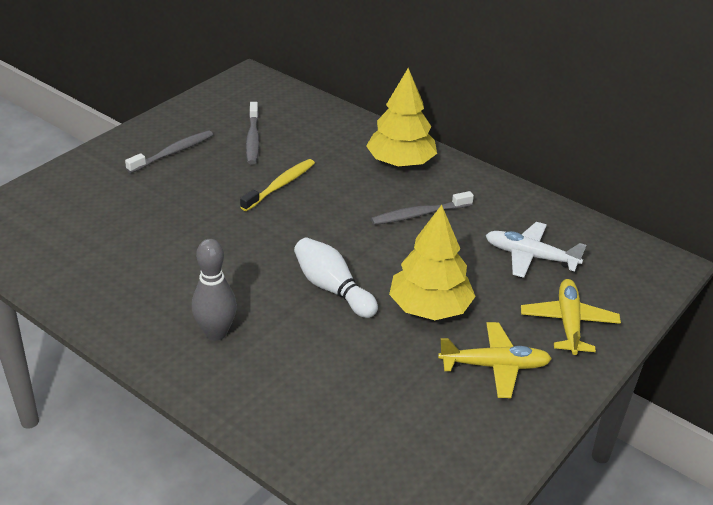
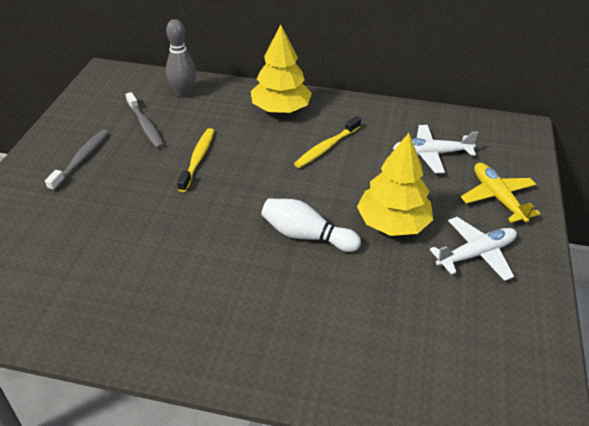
camera: 25 degrees left, 5 degrees up
grey bowling pin [192,239,237,341] -> grey bowling pin moved to [166,19,196,98]
grey toothbrush [371,191,474,225] -> yellow toothbrush [294,116,361,168]
yellow plane [438,322,552,398] -> white plane [429,217,517,281]

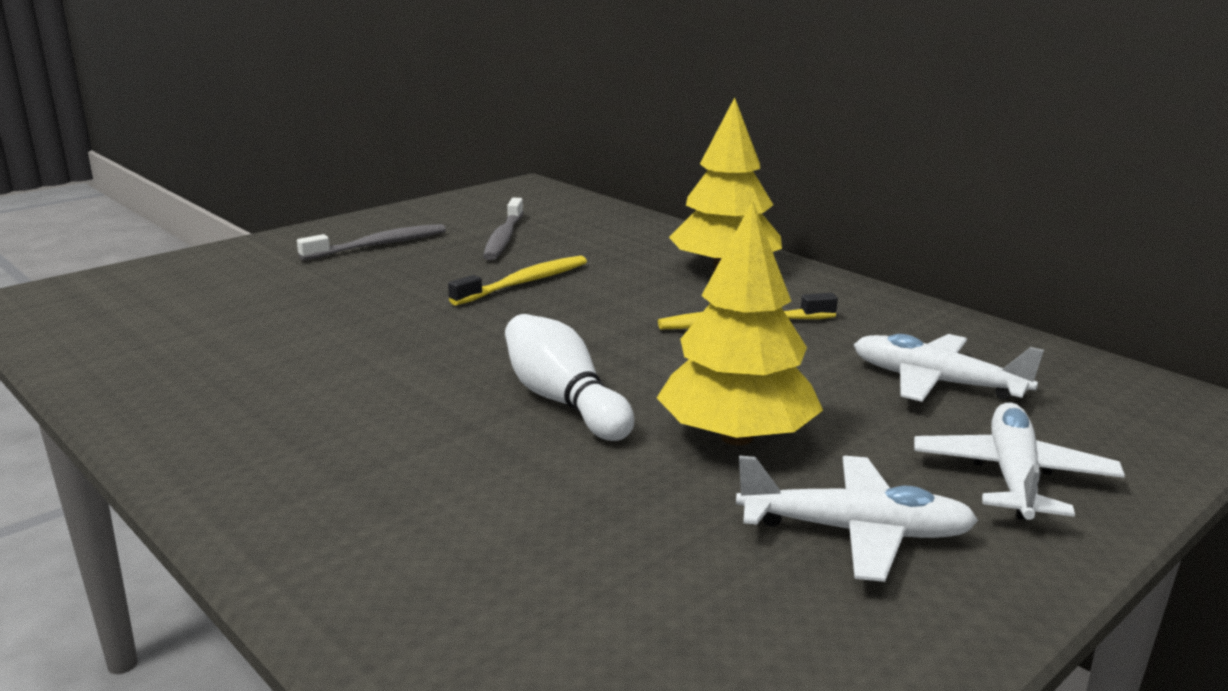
camera: 35 degrees right, 20 degrees down
grey bowling pin [166,19,196,98] -> none
yellow plane [461,163,540,223] -> white plane [914,402,1125,520]

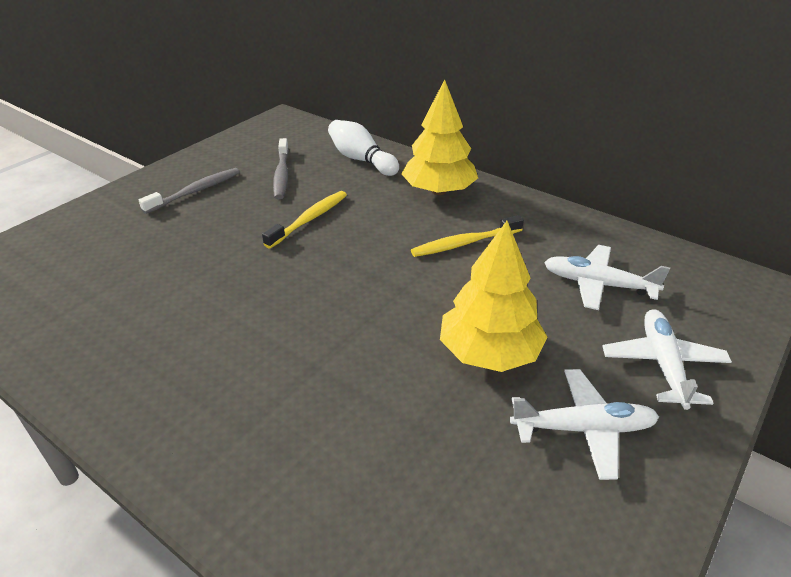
camera: 10 degrees left, 15 degrees up
white bowling pin [505,314,634,441] -> white bowling pin moved to [328,120,399,176]

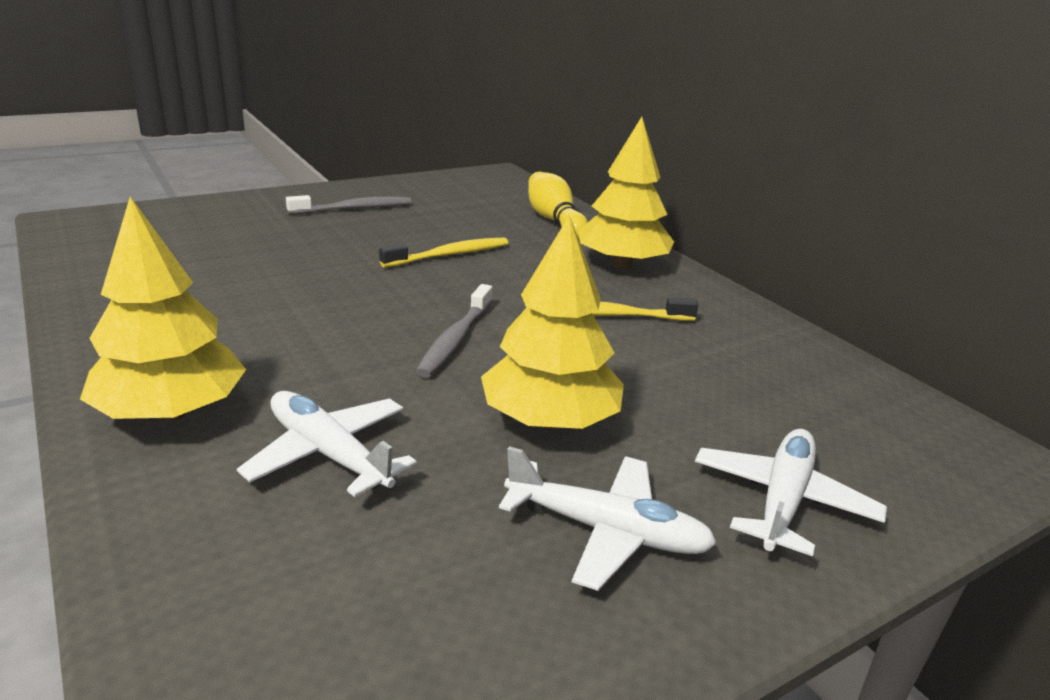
camera: 20 degrees right, 10 degrees down
grey toothbrush [273,138,289,199] -> grey toothbrush moved to [415,284,492,378]
white bowling pin [328,120,399,176] -> yellow bowling pin [528,172,588,239]
white plane [544,245,670,310] -> white plane moved to [237,391,417,497]
none -> yellow tree [80,196,246,421]

